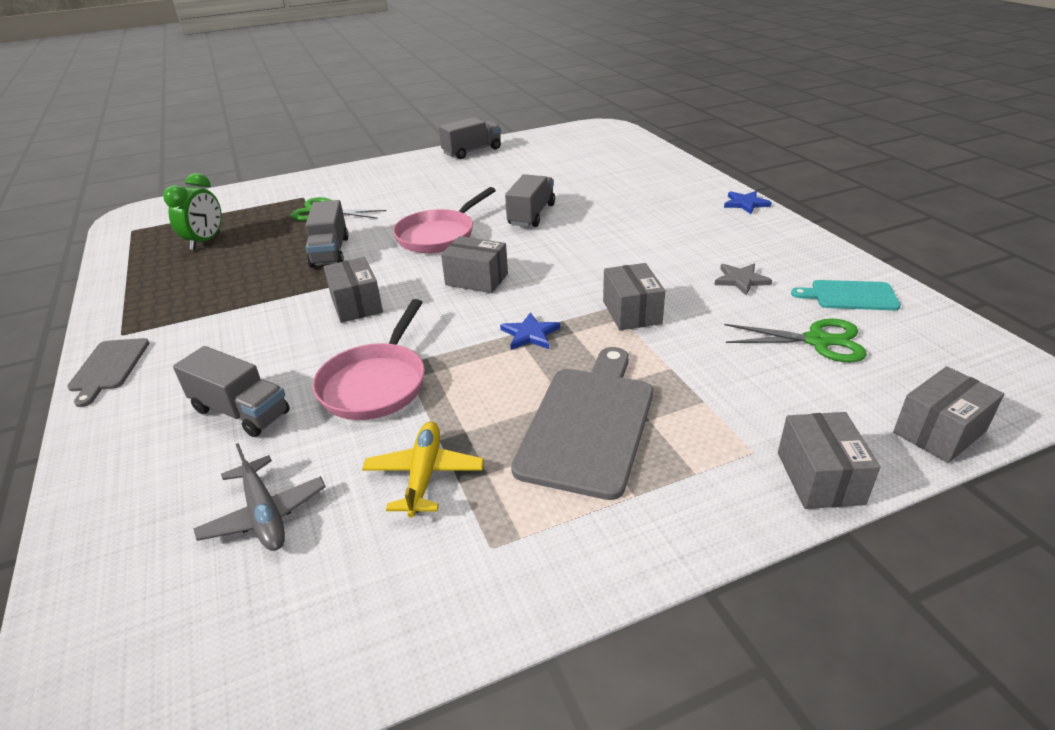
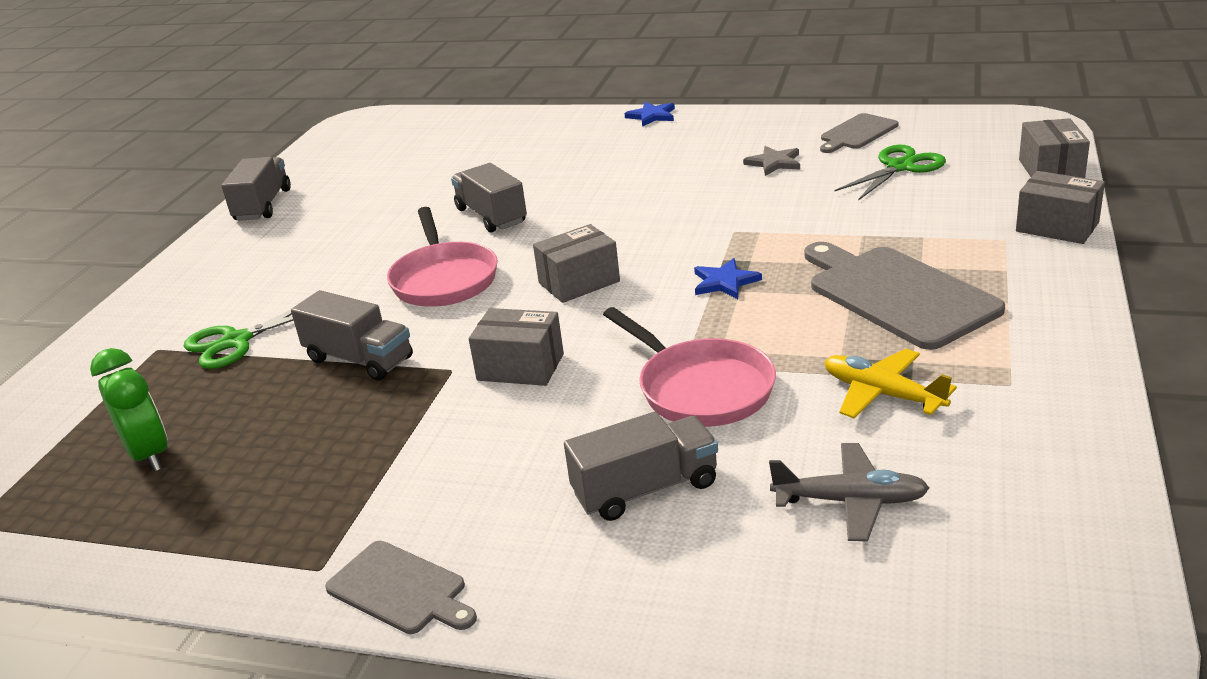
camera: 50 degrees left, 5 degrees down
grey box [603,263,665,330] -> none
turquoise cutting board [791,280,901,310] -> grey cutting board [820,113,898,153]

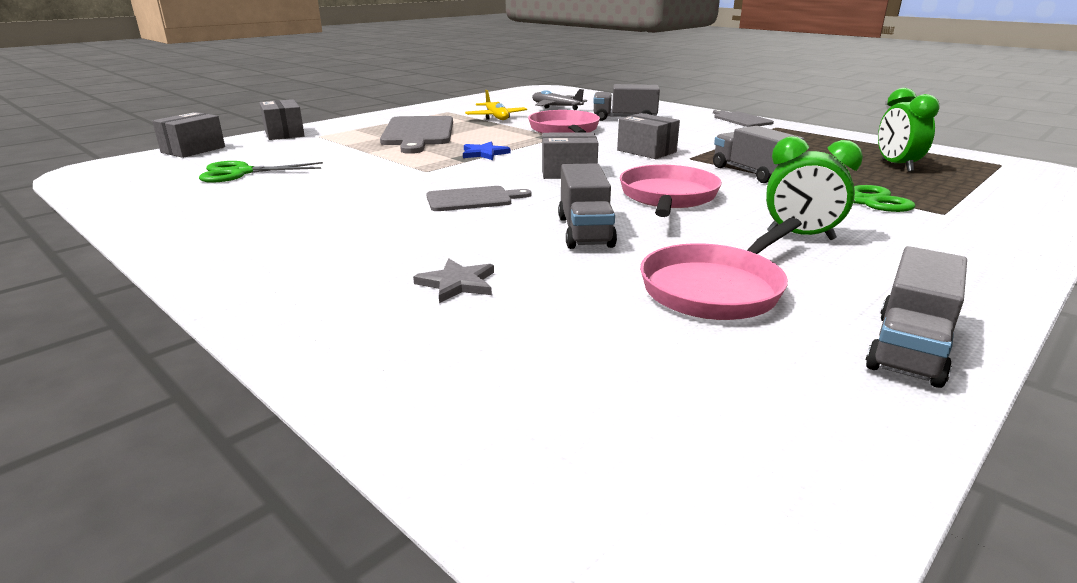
camera: 155 degrees left, 5 degrees down
blue star [624,102,675,127] -> none
grey star [743,146,800,176] -> grey star moved to [413,259,494,303]
grey cutting board [820,113,898,153] -> grey cutting board moved to [426,186,531,211]
none -> pink pan [640,218,802,320]
none -> green clock [766,136,863,240]

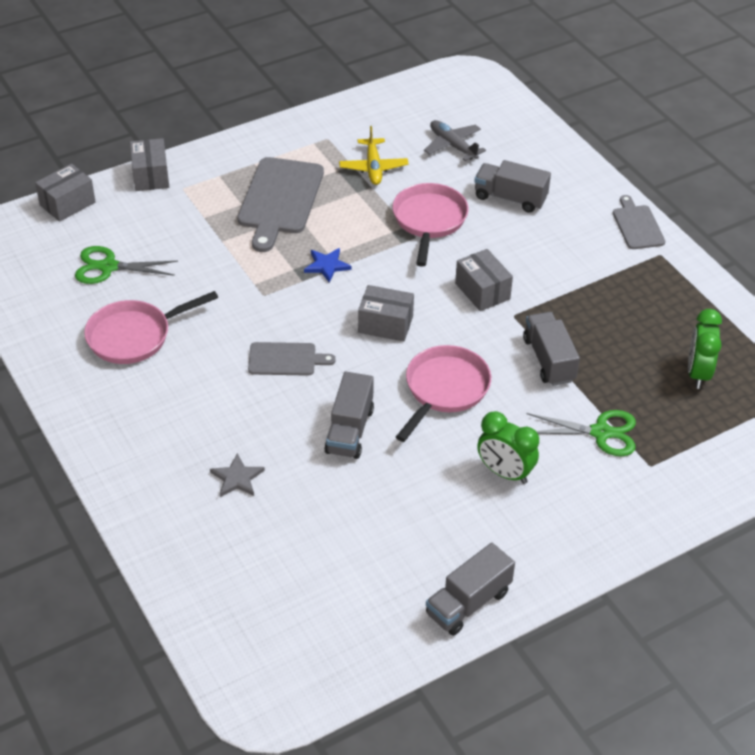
camera: 15 degrees right, 20 degrees up
pink pan [640,218,802,320] -> pink pan moved to [84,291,218,364]

